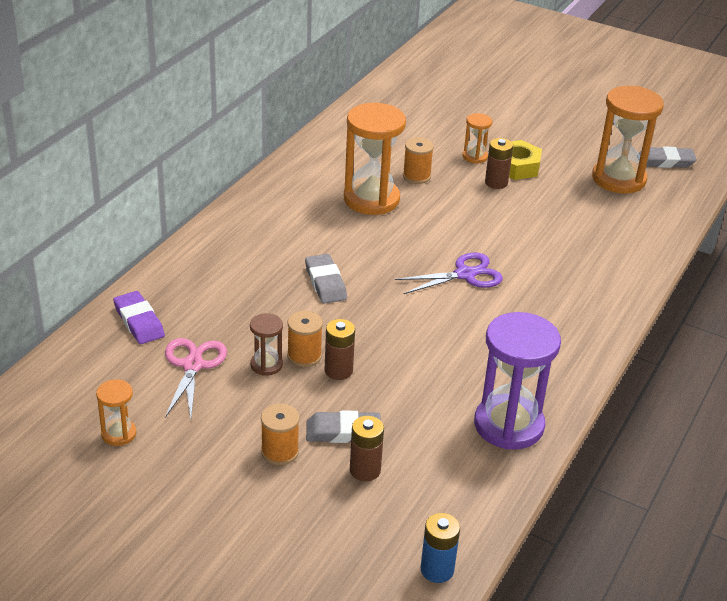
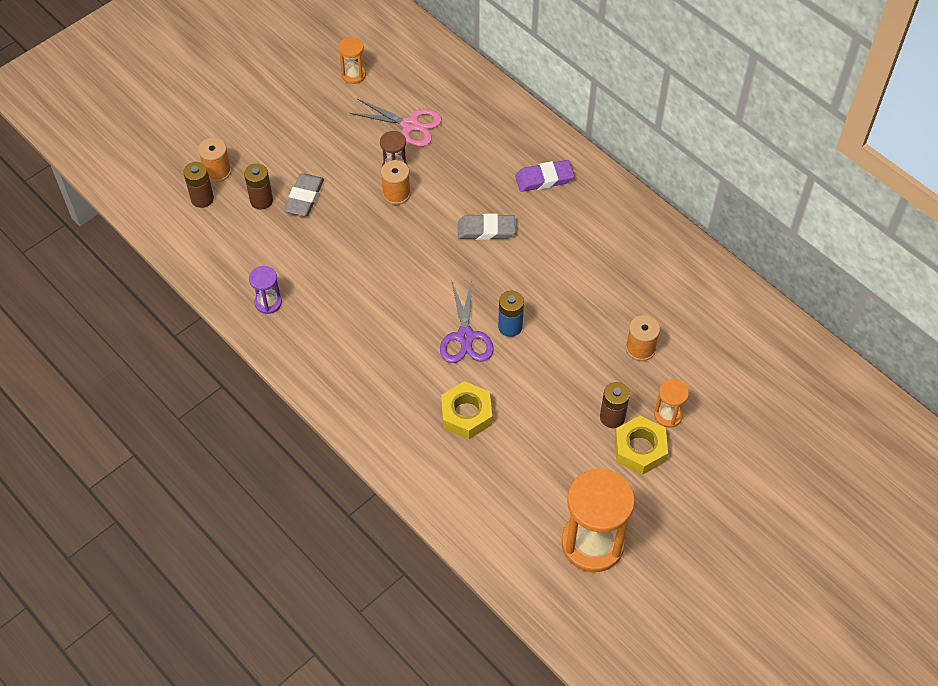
camera: 110 degrees right, 20 degrees up
purple eraser [113,291,165,344] -> purple eraser moved to [515,160,574,192]
orange spool [261,404,300,465] -> orange spool moved to [198,138,231,182]
brown battery [325,319,355,380] -> brown battery moved to [183,162,214,208]
orange hourglass [344,103,406,215] -> none
blue battery [421,513,460,583] -> blue battery moved to [498,291,524,337]
purple hourglass [474,312,561,450] -> purple hourglass [249,266,282,314], size x0.48
grey eraser [638,146,697,168] -> none
none -> yellow nut [441,381,492,439]

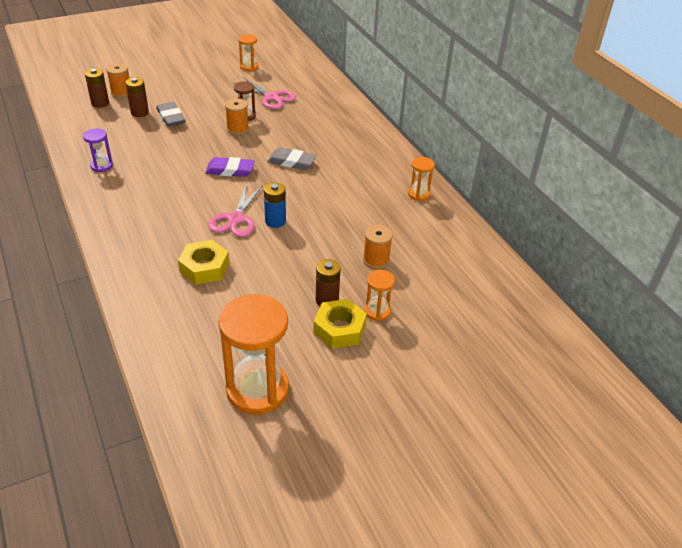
camera: 15 degrees right, 15 degrees down
grey eraser [284,173,324,216] -> grey eraser turned 60 degrees counterclockwise [156,102,185,127]
purple scissors [440,280,494,363] -> pink scissors [209,183,263,237]
purple eraser [515,160,574,192] -> purple eraser moved to [205,157,255,177]
none -> orange hourglass [408,157,435,201]

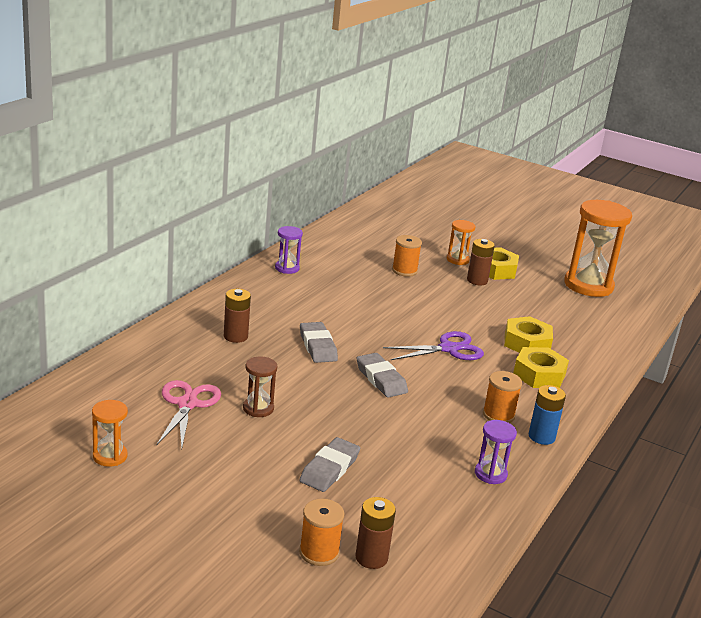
camera: 125 degrees left, 15 degrees down
brown battery [125,77,149,117] -> brown battery moved to [224,289,251,343]
purple eraser [205,157,255,177] -> grey eraser [357,353,408,398]
pink scissors [209,183,263,237] -> purple scissors [383,331,484,360]
orange spool [225,98,249,135] -> orange spool moved to [483,371,522,423]
blue battery [264,182,286,228] -> blue battery moved to [529,385,566,445]
orange hourglass [408,157,435,201] -> purple hourglass [275,226,303,274]
none -> yellow nut [513,347,569,388]

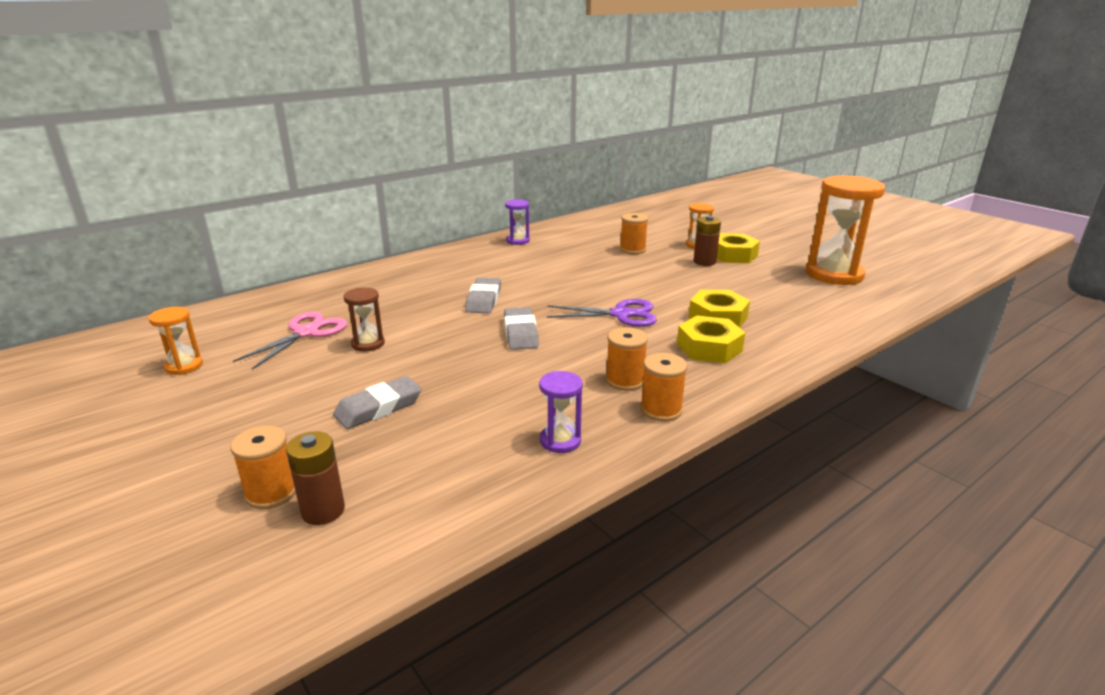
camera: 25 degrees right, 0 degrees up
brown battery [224,289,251,343] -> none
blue battery [529,385,566,445] -> orange spool [640,353,687,421]

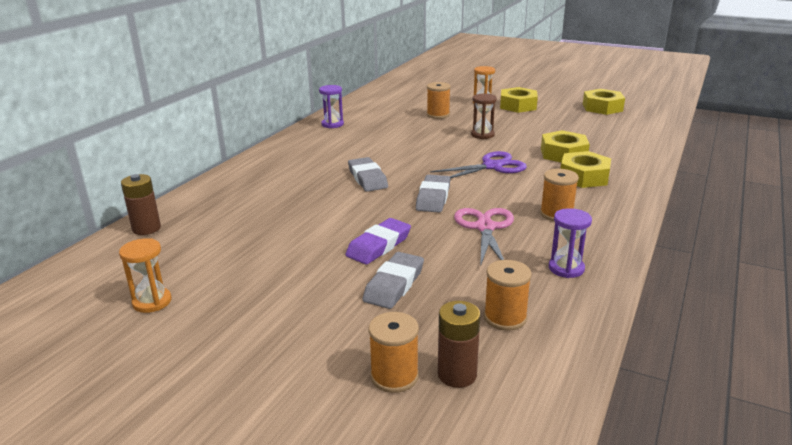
camera: 25 degrees left, 0 degrees up
pink scissors [233,312,347,370] -> pink scissors moved to [454,208,514,267]
brown hourglass [343,287,385,352] -> brown hourglass moved to [471,94,497,139]
grey eraser [504,307,539,350] -> grey eraser turned 45 degrees clockwise [416,174,450,213]
orange spool [640,353,687,421] -> orange spool moved to [484,260,532,331]
brown battery [693,216,721,266] -> brown battery moved to [121,174,161,235]
orange hourglass [806,176,885,285] -> yellow nut [583,89,625,115]
none -> purple eraser [345,218,411,265]

